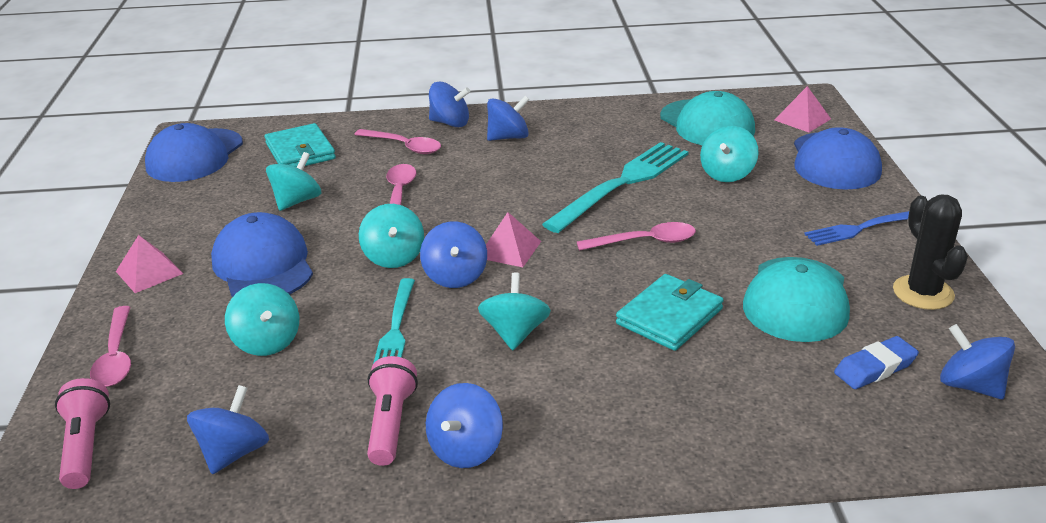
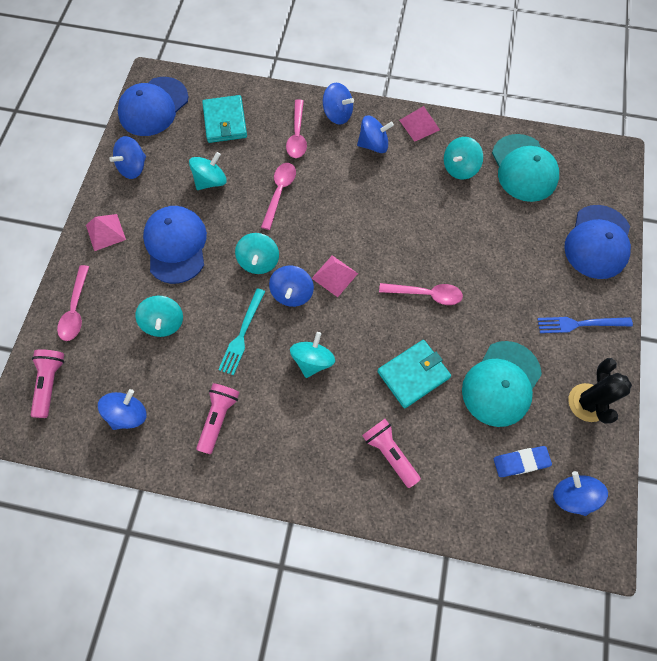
camera: 15 degrees right, 35 degrees up
pink spoon [354,129,441,154] -> pink spoon turned 45 degrees clockwise [286,99,307,158]
blue spinning top [426,383,503,468] -> blue spinning top moved to [109,136,146,179]
turquoise fork [542,142,688,233] -> none
turquoise spinning top [700,126,759,182] -> turquoise spinning top moved to [444,137,483,180]
pink pyramid [774,86,831,133] -> pink pyramid moved to [399,106,440,142]
none -> pink flashlight [362,419,421,488]

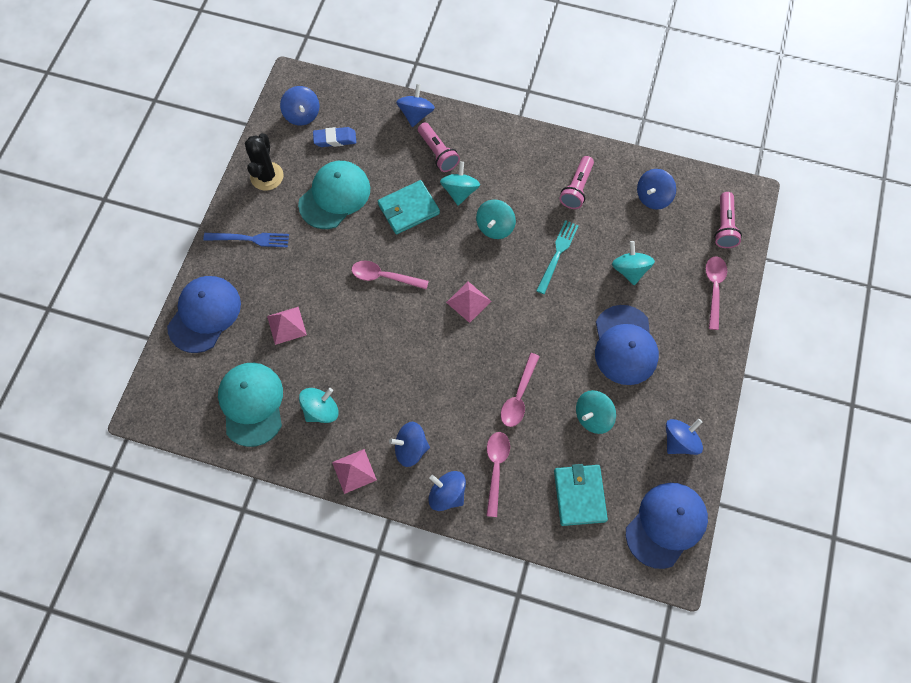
camera: 175 degrees left, 0 degrees up
pink pyramid [86,214,126,251] -> pink pyramid moved to [267,307,307,345]
turquoise spinning top [235,233,279,274] -> turquoise spinning top moved to [440,162,480,206]
blue spinning top [269,266,314,307] -> blue spinning top moved to [396,84,435,127]

